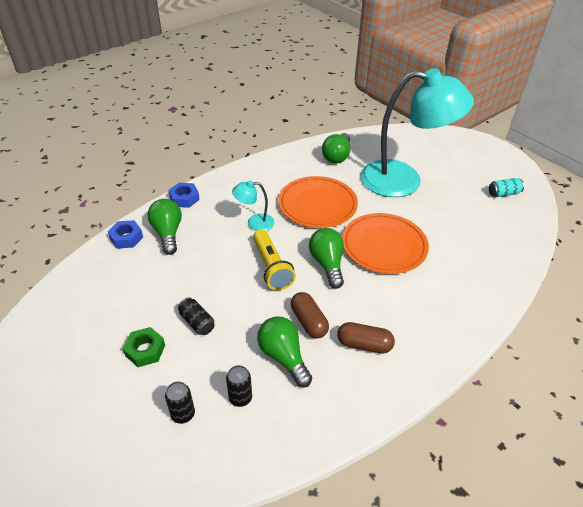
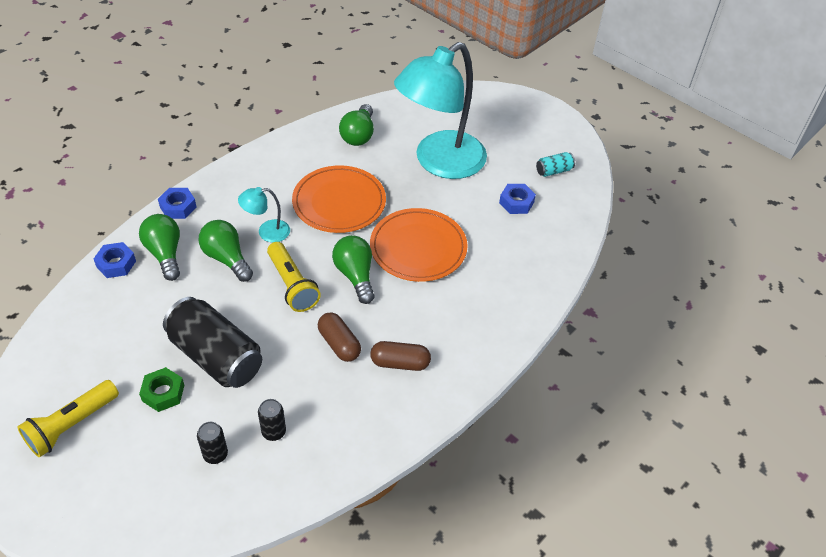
camera: 10 degrees left, 5 degrees up
black can [178,297,215,335] -> black can [163,297,262,388], size x2.25
green light bulb [257,316,312,388] -> green light bulb moved to [198,220,253,282]
turquoise lamp [360,68,474,197] -> turquoise lamp turned 135 degrees clockwise [394,42,487,179]
none -> yellow flashlight [18,380,119,458]
none -> blue nut [499,184,536,214]

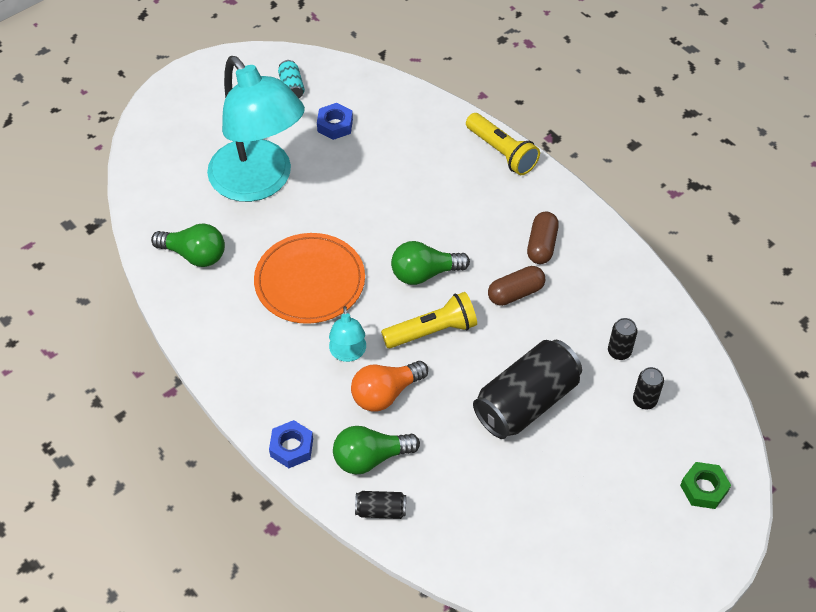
camera: 80 degrees left, 5 degrees up
yellow flashlight [18,380,119,458] -> yellow flashlight moved to [466,113,540,175]
blue nut [94,242,136,278] -> black can [355,491,406,519]
green nut [139,367,184,412] -> green nut moved to [680,462,731,509]
green light bulb [198,220,253,282] -> orange light bulb [351,361,428,412]
orange plate [370,208,468,282] -> none

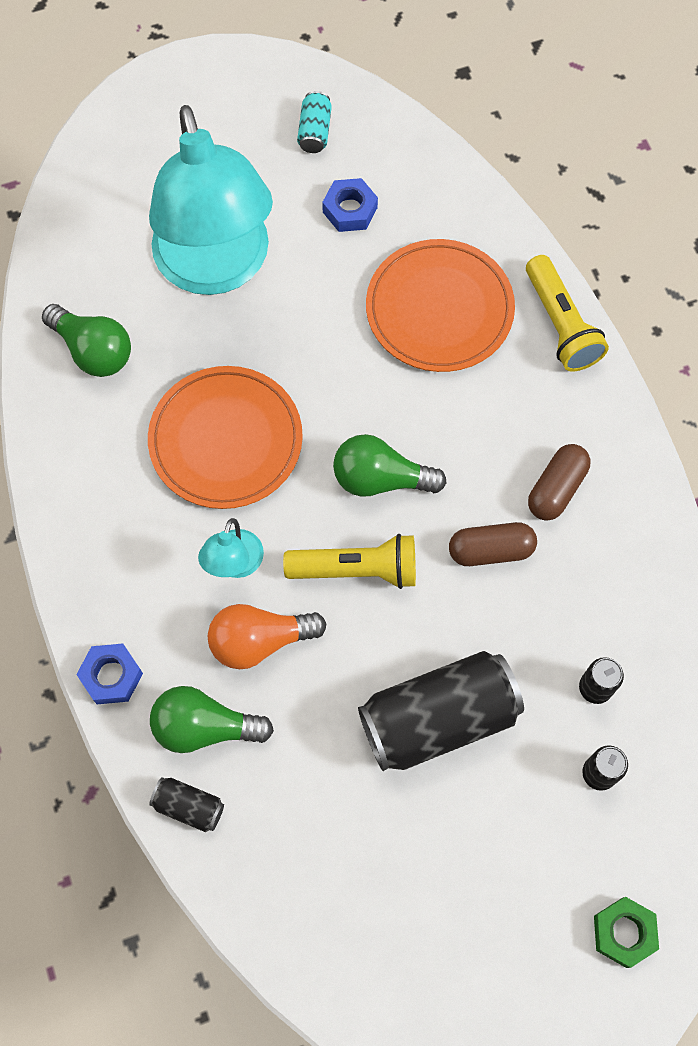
camera: 20 degrees right, 15 degrees up
none -> orange plate [366,239,515,372]

